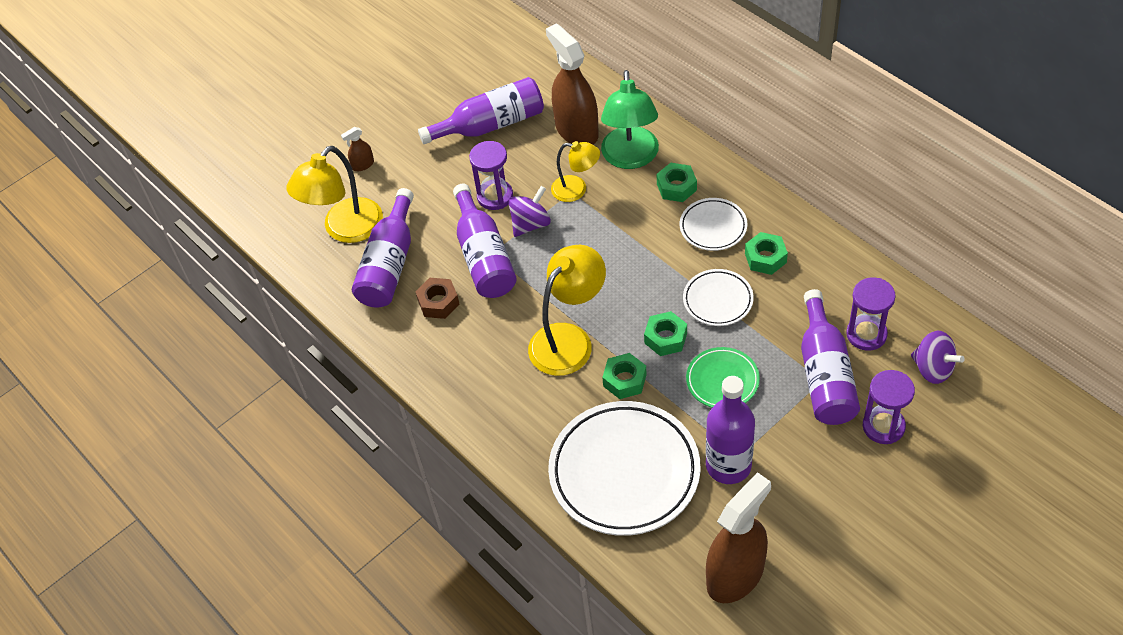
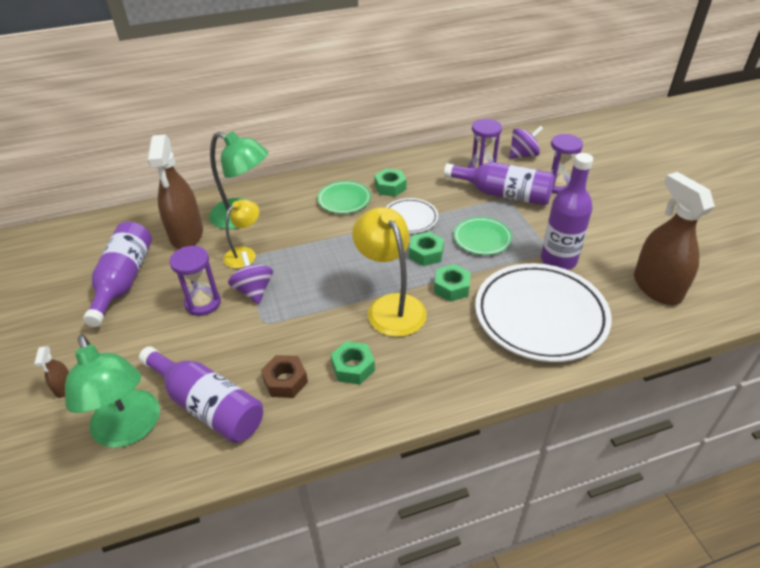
camera: 70 degrees left, 10 degrees down
yellow lamp [286,146,383,243] -> green lamp [65,335,160,448]
purple bottle [453,184,517,298] -> none
brown spray bottle [546,23,599,145] -> brown spray bottle turned 90 degrees counterclockwise [147,134,203,249]
green nut [657,163,697,202] -> green nut moved to [331,341,375,385]
white plate [680,198,747,251] -> green plate [317,181,371,214]

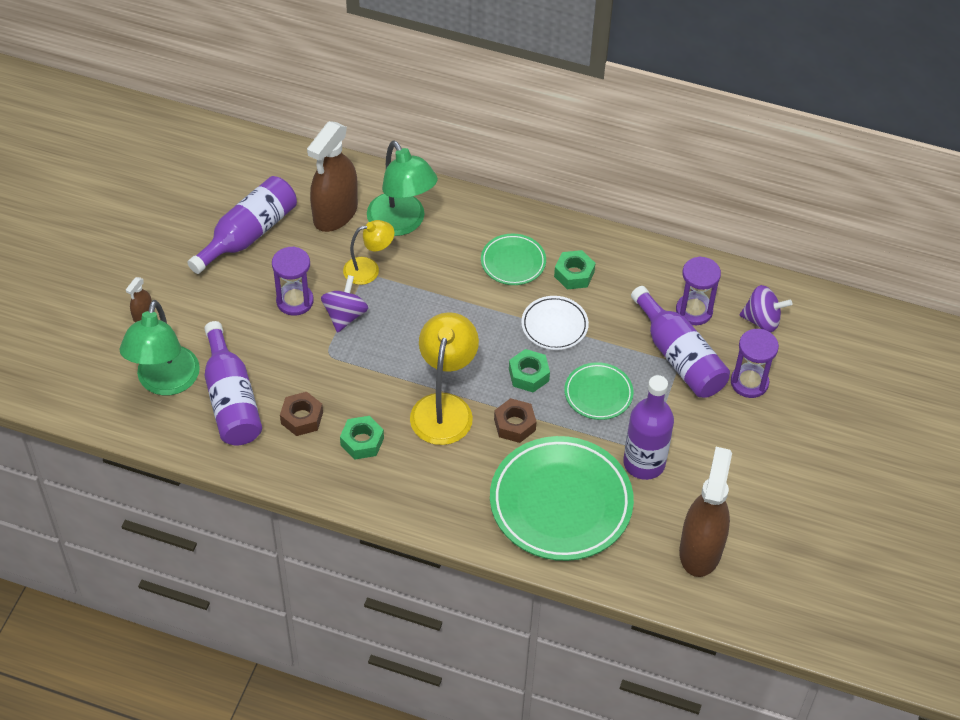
camera: 35 degrees right, 10 degrees up
green nut [434,264,471,302] -> brown nut [494,398,537,443]
white plate [475,263,612,362] -> green plate [490,436,634,561]

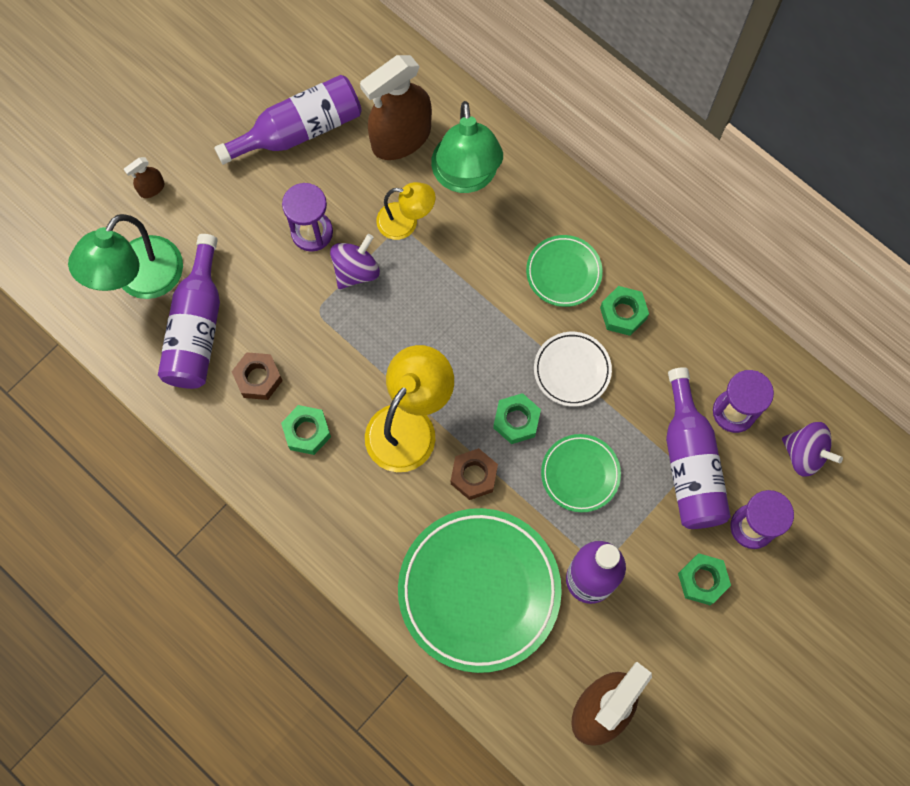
camera: 25 degrees right, 20 degrees up
none -> green nut [678,553,731,605]

